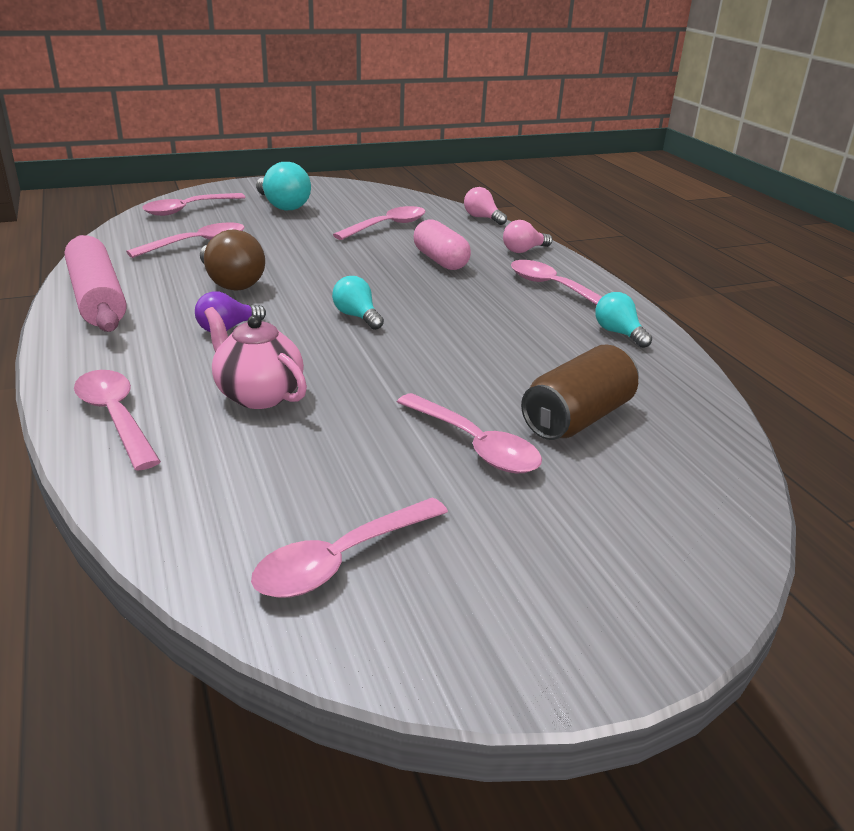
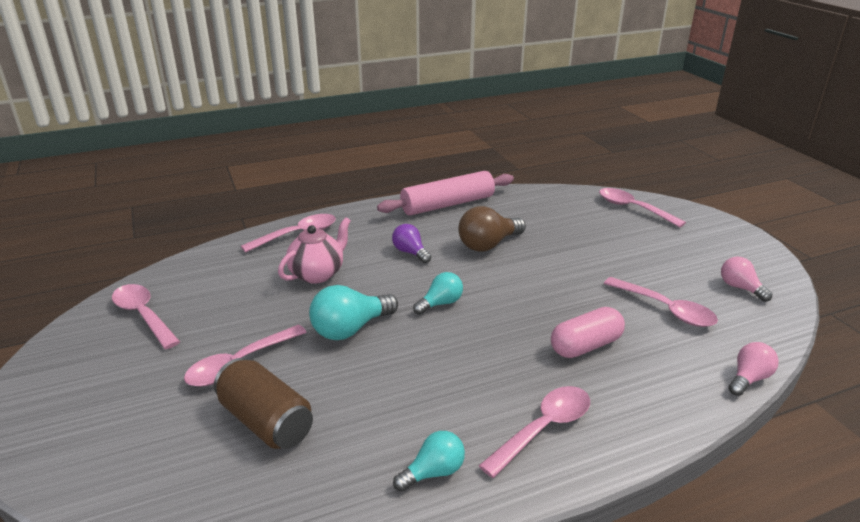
camera: 90 degrees right, 0 degrees up
pink spoon [126,222,245,258] -> none
turquoise light bulb [256,162,311,210] -> turquoise light bulb moved to [309,285,398,340]
pink light bulb [503,220,552,253] -> pink light bulb moved to [721,256,772,302]

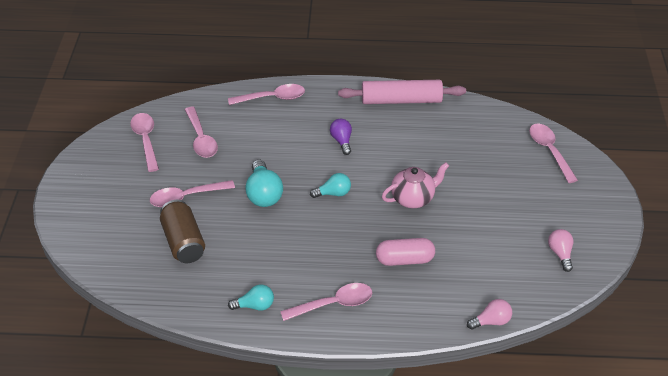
camera: 25 degrees right, 15 degrees up
pink teapot [278,217,351,284] -> pink teapot moved to [382,162,449,208]
turquoise light bulb [309,285,398,340] -> turquoise light bulb turned 90 degrees counterclockwise [245,159,283,207]
brown light bulb [459,206,526,252] -> none
pink spoon [604,277,718,327] -> pink spoon moved to [185,107,218,158]

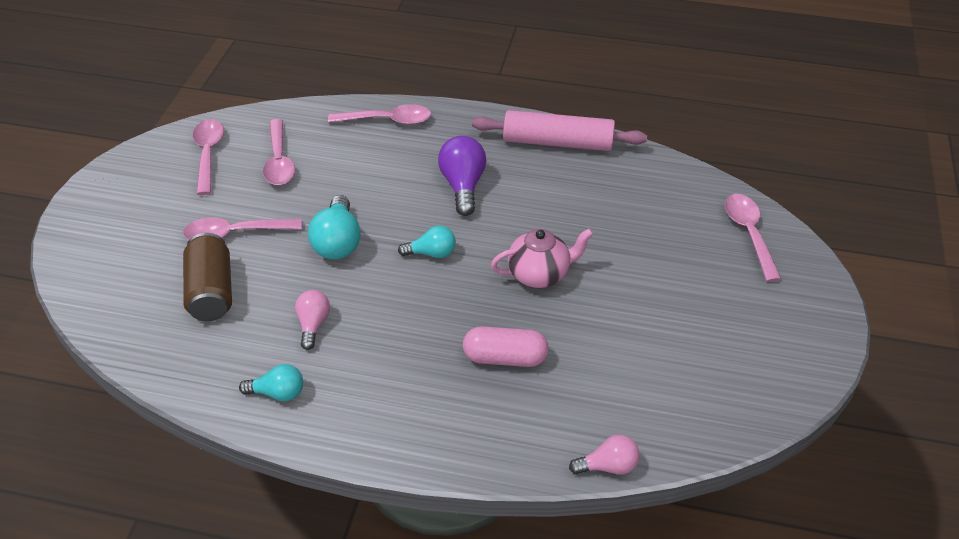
camera: 10 degrees right, 0 degrees up
pink spoon [280,283,372,321] -> none
purple light bulb [330,119,352,155] -> purple light bulb [438,136,486,216], size x1.59
pink light bulb [548,229,573,272] -> pink light bulb moved to [295,290,330,350]

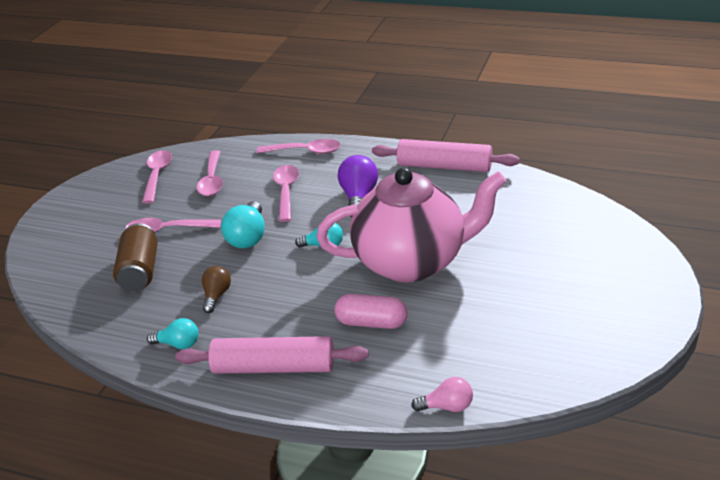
camera: 10 degrees right, 10 degrees down
pink light bulb [295,290,330,350] -> brown light bulb [202,266,231,313]
pink teapot [491,228,594,288] -> pink teapot [316,168,506,282], size x2.09
pink spoon [725,194,781,282] -> pink spoon moved to [273,165,299,222]
none -> pink rolling pin [176,336,369,374]

